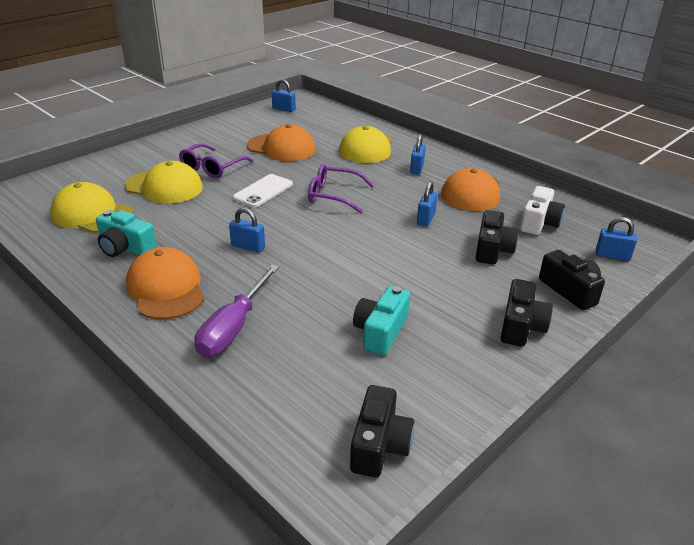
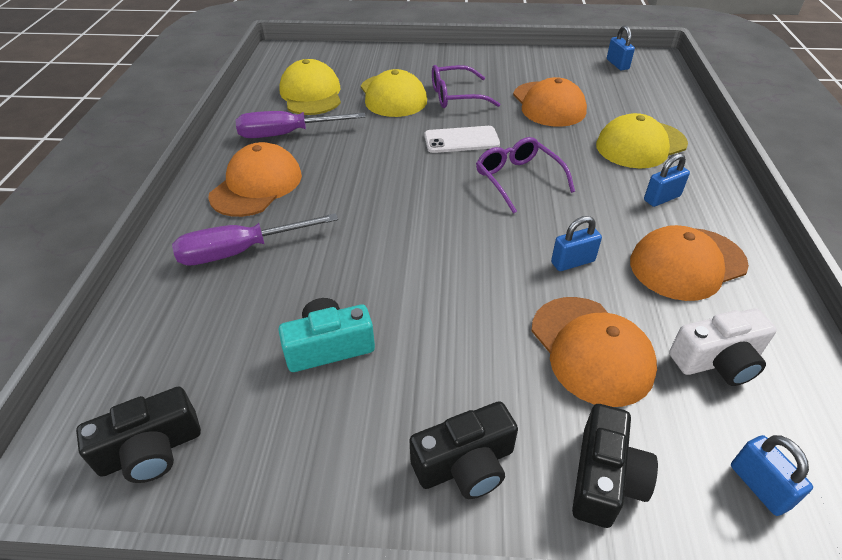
camera: 50 degrees right, 10 degrees up
turquoise camera [96,210,156,257] -> purple screwdriver [236,111,366,138]
blue padlock [229,208,265,252] -> none
black camera [476,210,519,264] -> orange cap [532,297,657,407]

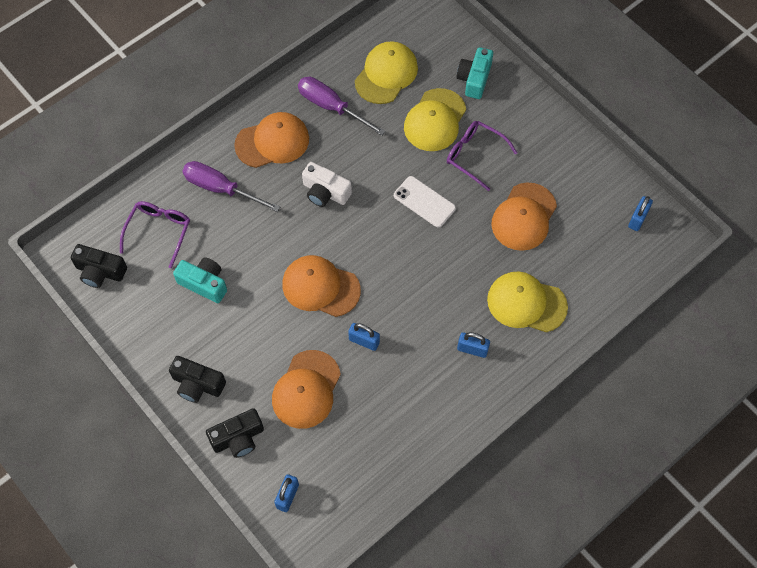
camera: 45 degrees right, 20 degrees up
purple glasses [476,137,575,214] -> purple glasses moved to [120,201,190,269]
orange cap [630,225,749,301] -> orange cap moved to [282,255,361,317]
white camera [669,308,777,386] -> white camera moved to [302,162,352,207]
none -> turquoise camera [457,47,493,99]

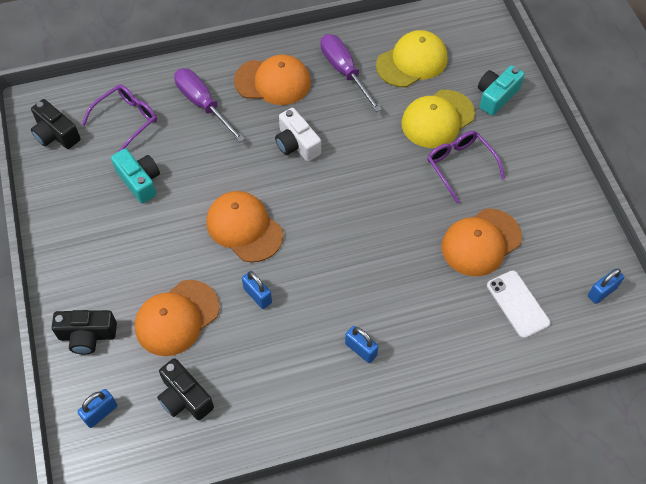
camera: 25 degrees right, 5 degrees down
black camera [169,356,226,403] -> black camera moved to [157,358,214,420]
white phone [394,176,456,228] -> white phone moved to [487,270,550,338]
yellow cap [487,272,568,332] -> none

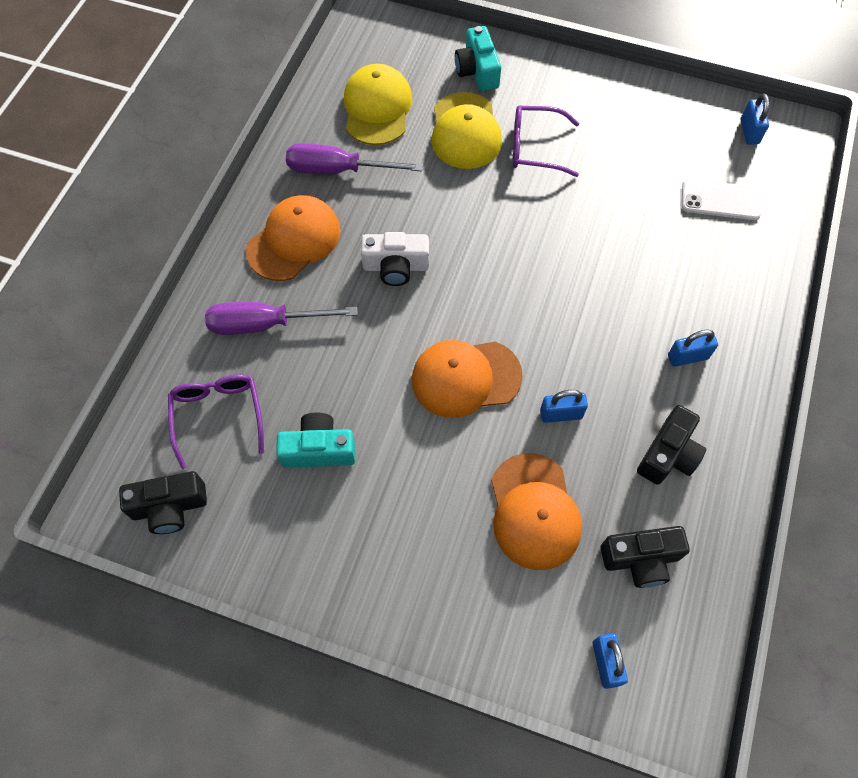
camera: 55 degrees left, 5 degrees up
black camera [52,310,117,355] -> black camera moved to [637,405,706,485]
orange cap [441,209,522,276] -> none

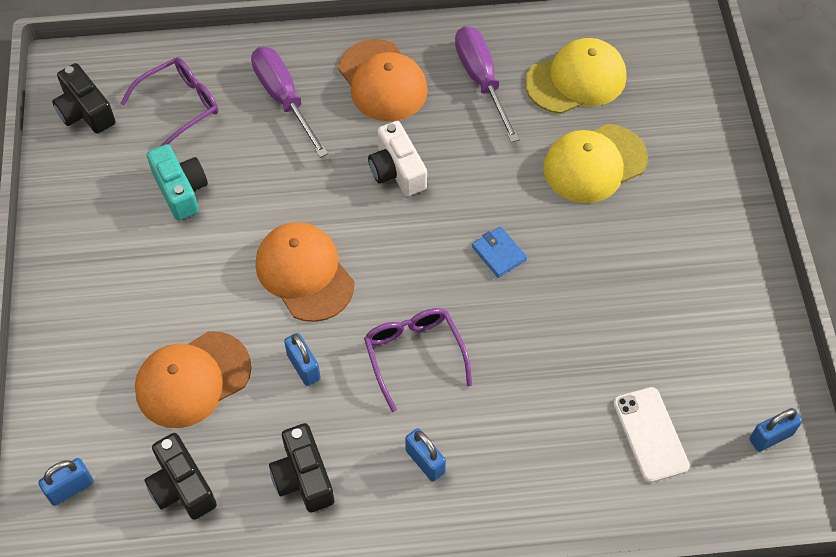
camera: 65 degrees right, 5 degrees down
orange cap [246,195,341,281] -> orange cap turned 45 degrees clockwise [338,39,428,121]
turquoise camera [455,26,501,91] -> none
purple glasses [513,106,579,177] -> purple glasses moved to [364,308,472,412]
black camera [637,405,706,485] -> black camera turned 60 degrees clockwise [269,423,334,513]
none -> blue wallet [472,226,527,278]

